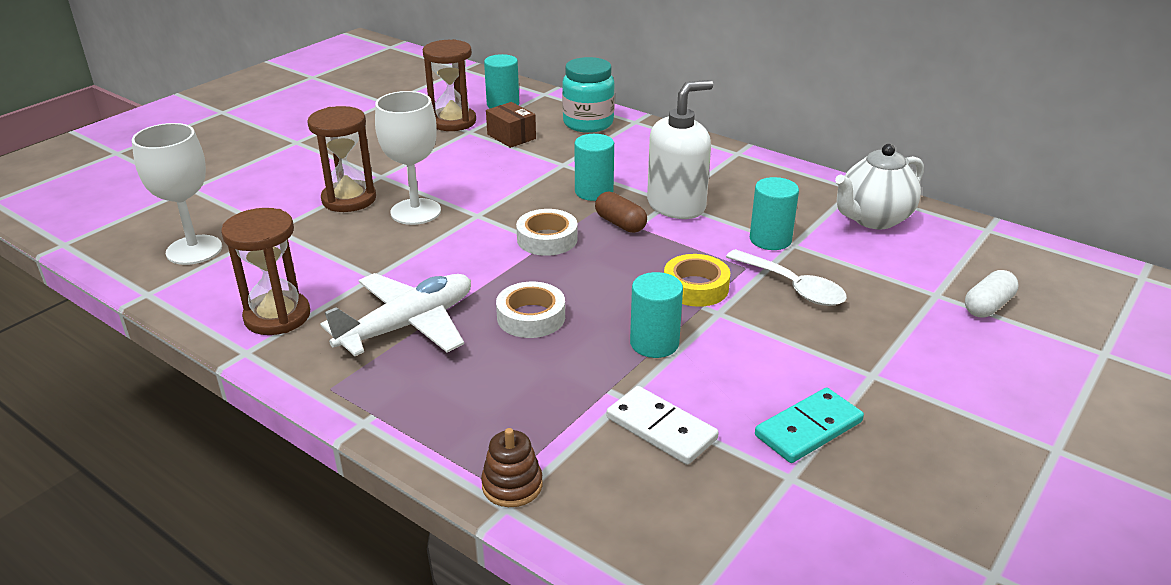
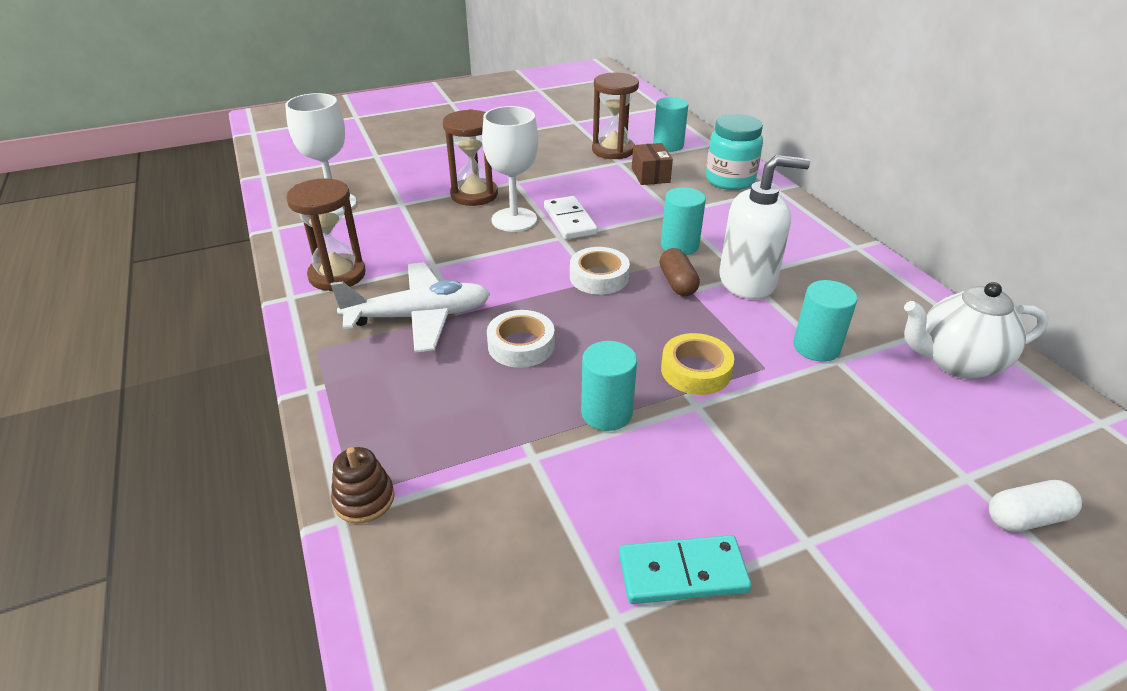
camera: 30 degrees right, 5 degrees up
white domino [607,386,719,465] -> white domino moved to [544,196,598,240]
white spoon [726,249,847,306] -> none

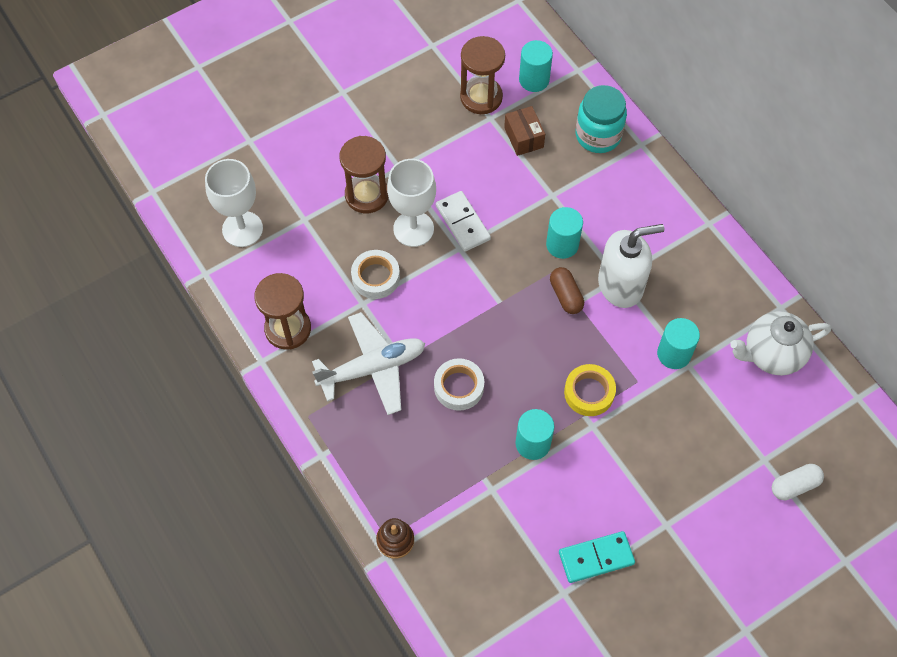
camera: 10 degrees left, 25 degrees up
white tape [570,247,630,295] -> white tape moved to [351,250,400,299]

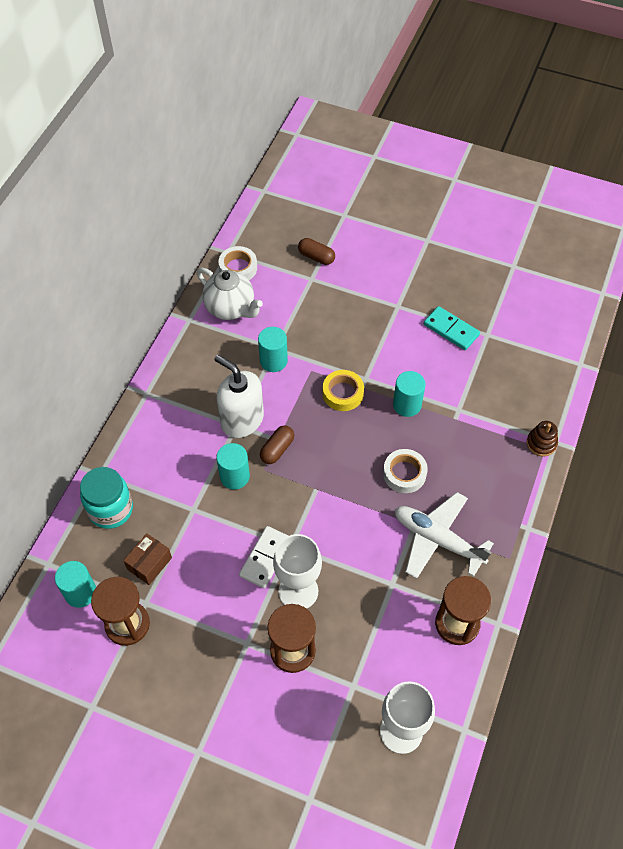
camera: 125 degrees left, 5 degrees down
white tape [351,250,400,299] -> white tape moved to [218,246,257,280]
white capsule [772,464,824,500] -> brown capsule [298,238,335,265]

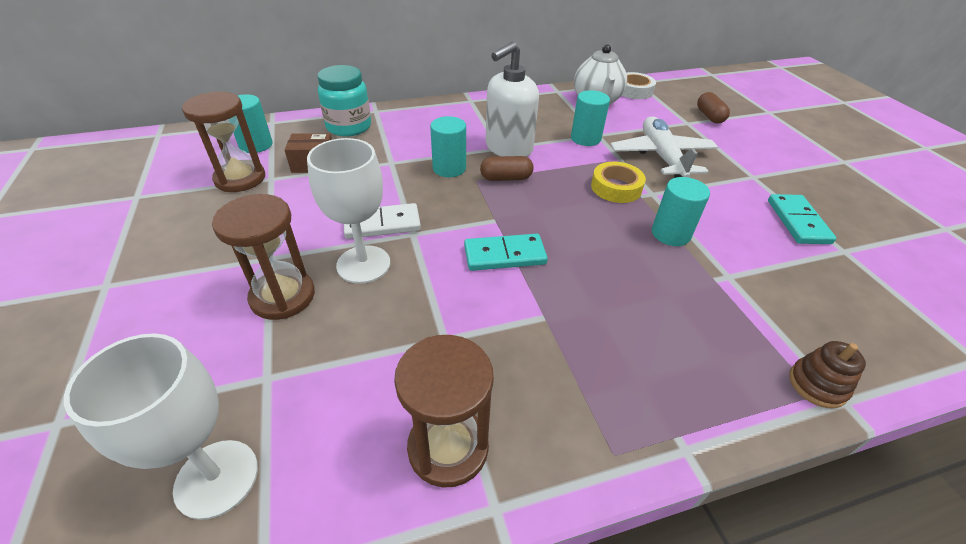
camera: 50 degrees right, 15 degrees down
white soap dispenser [214,355,264,438] -> white soap dispenser turned 135 degrees counterclockwise [486,41,539,157]
white tape [383,449,428,493] -> none
white plane [395,492,494,579] -> white plane moved to [610,116,718,178]
none -> turquoise domino [464,234,548,271]

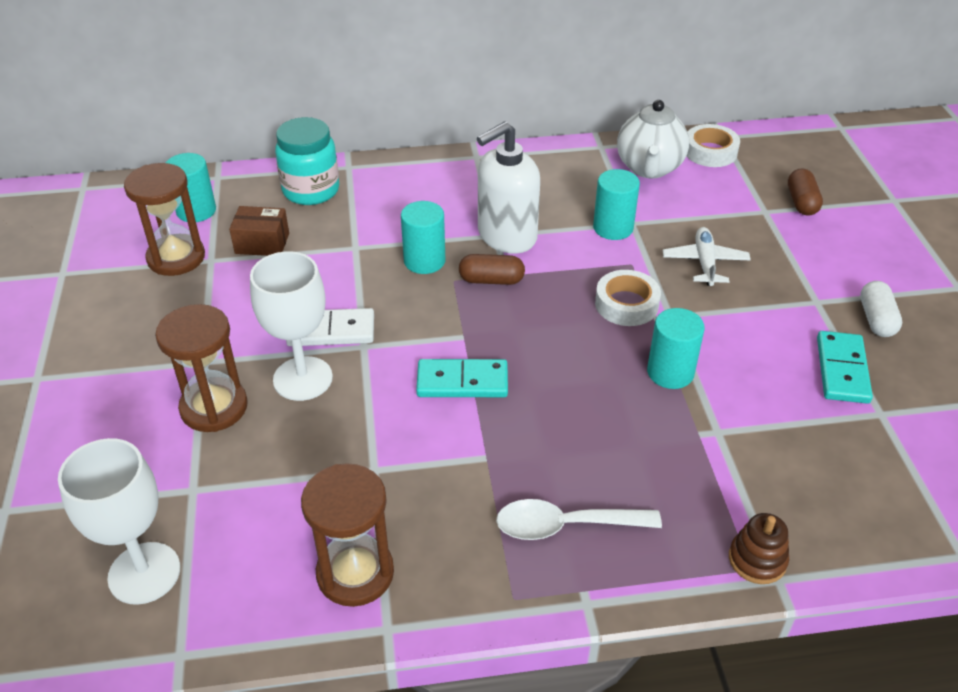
camera: 10 degrees right, 0 degrees up
yellow tape [591,162,646,203] -> white tape [595,270,661,326]
white plane [610,116,718,178] -> white plane [663,227,751,286], size x0.62
none -> white spoon [496,499,662,540]
none -> white capsule [860,281,902,337]

